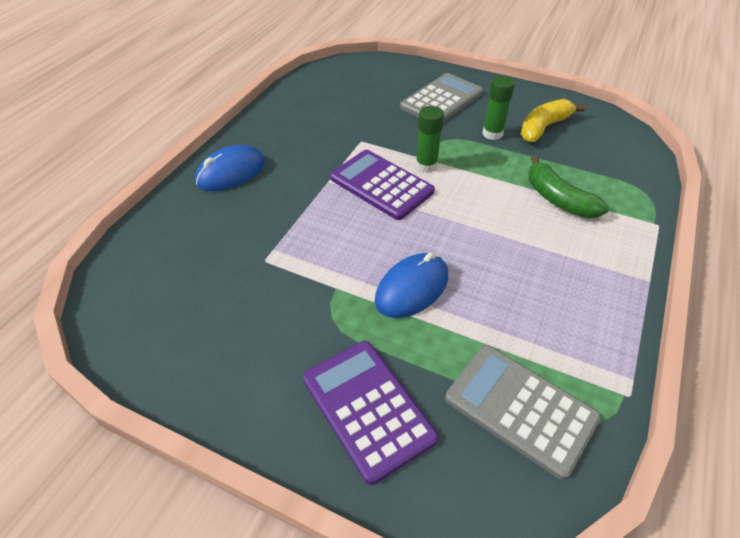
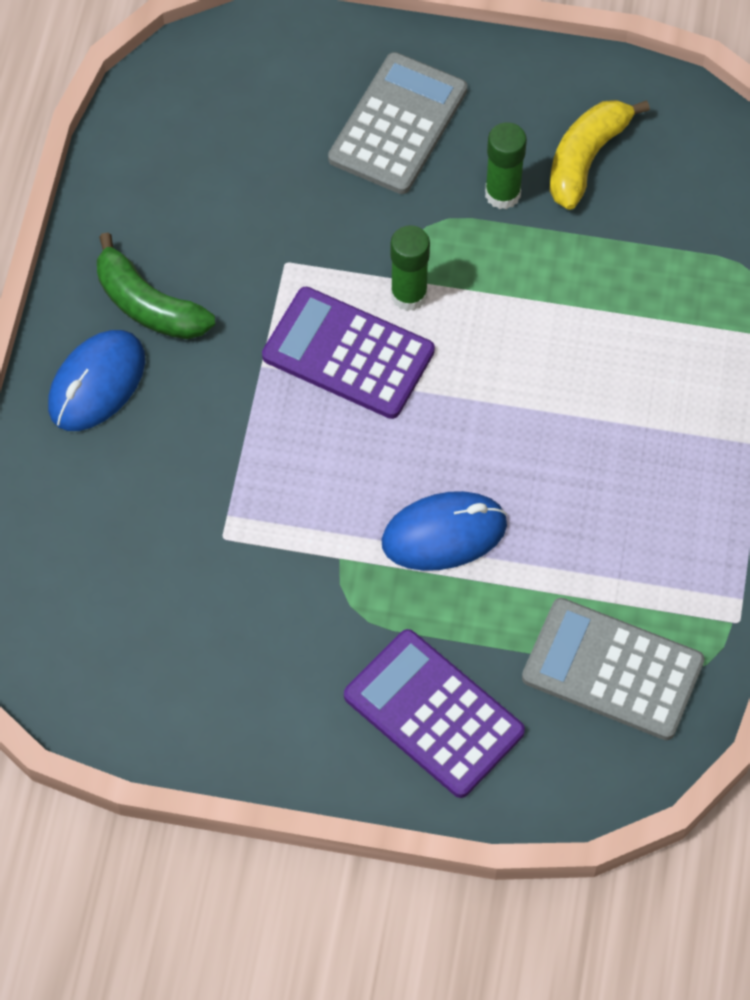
camera: 15 degrees left, 15 degrees up
blue mouse [375,252,448,318] -> blue mouse turned 45 degrees clockwise [381,491,507,571]
green banana [528,156,609,218] -> green banana moved to [97,232,215,339]

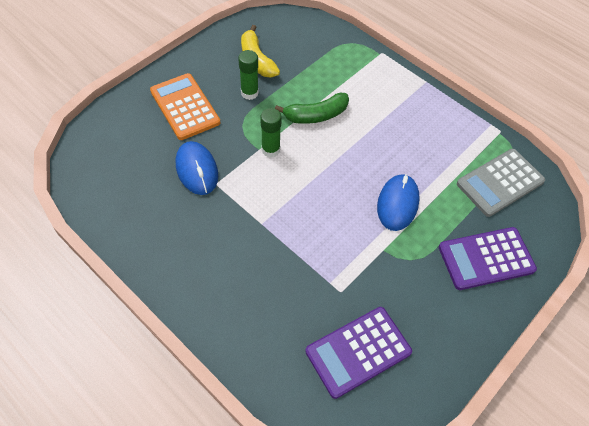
camera: 60 degrees left, 5 degrees down
blue mouse [48,330,145,431] -> blue mouse moved to [176,141,218,195]
green banana [97,232,215,339] -> green banana moved to [275,93,349,124]
purple calculator [262,287,435,419] -> purple calculator moved to [305,307,412,399]
grey calculator [328,52,467,194] -> orange calculator [150,73,221,140]

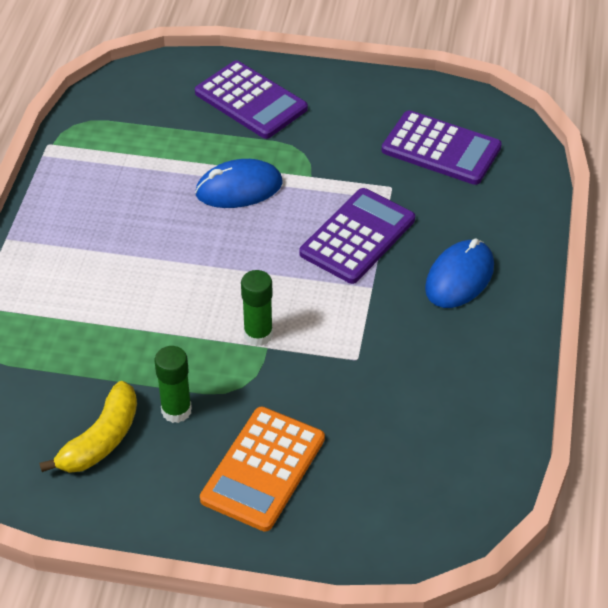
camera: 120 degrees left, 10 degrees down
blue mouse [176,141,218,195] -> blue mouse moved to [425,239,494,308]
green banana [275,93,349,124] -> none
grey calculator [457,149,545,217] -> none
none -> purple calculator [299,188,415,284]

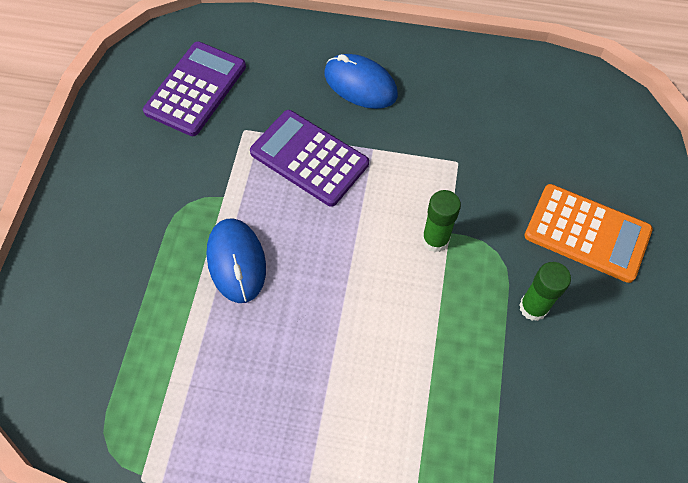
camera: 90 degrees left, 15 degrees up
yellow banana [39,381,137,473] -> none
purple calculator [195,60,308,139] -> none

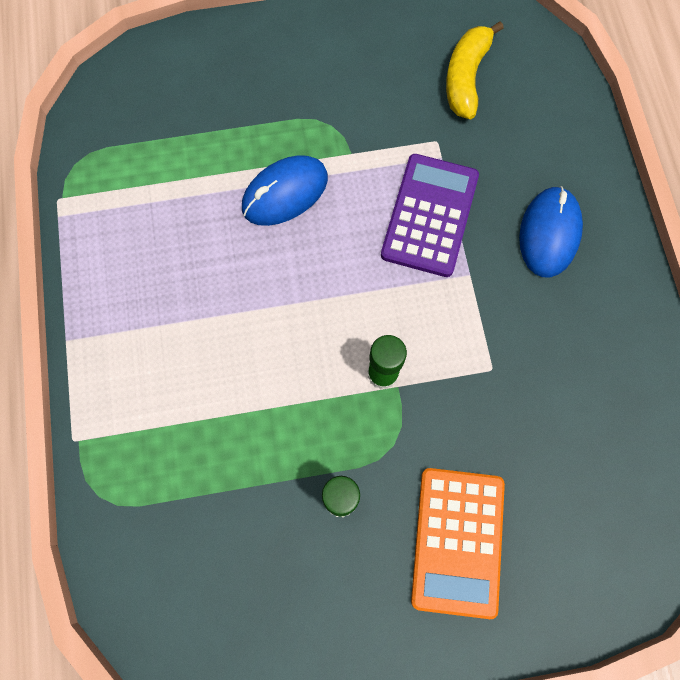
camera: 70 degrees right, 10 degrees up
purple calculator [143,41,246,136] -> yellow banana [446,21,504,119]

